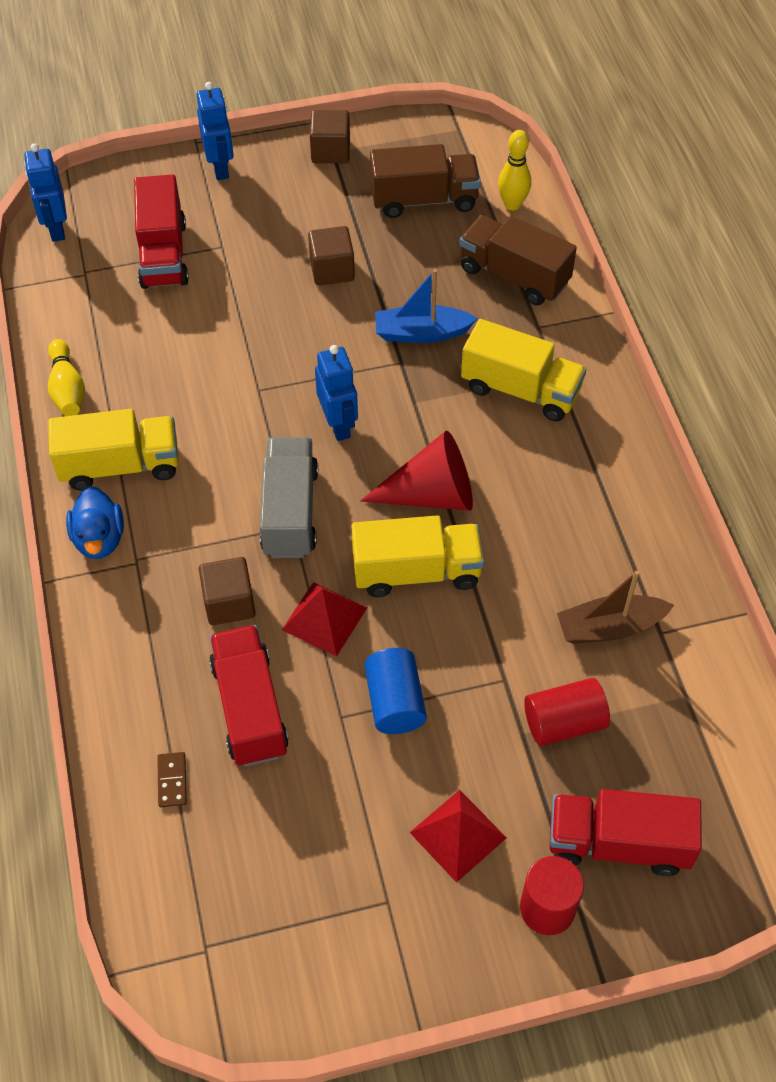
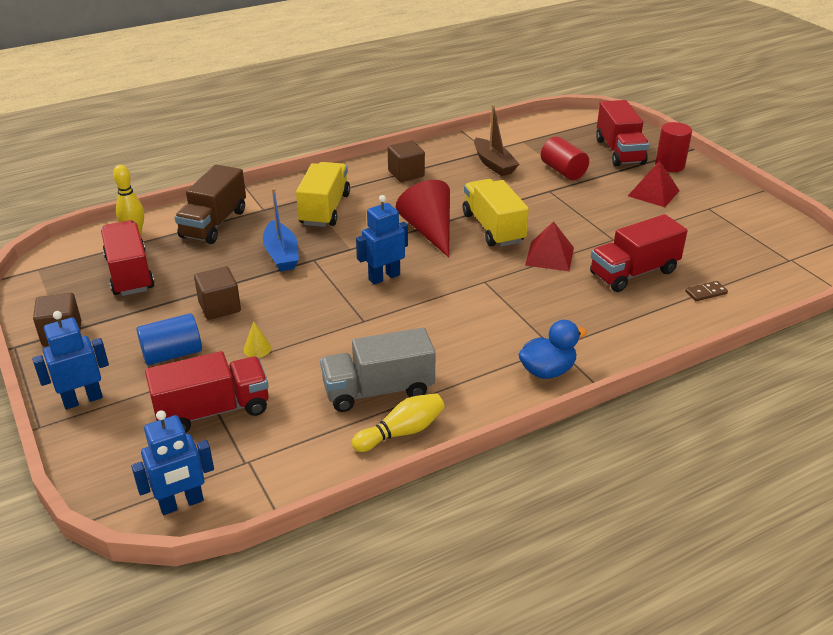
camera: 105 degrees left, 20 degrees down
yellow truck [48,409,179,490] -> none
brown cube [199,557,256,625] -> brown cube moved to [388,141,425,182]
grey truck [260,437,318,558] -> grey truck moved to [320,328,436,412]
blue cylinder [364,648,427,734] -> blue cylinder moved to [137,314,202,365]
brown truck [370,144,481,218] -> red truck [101,220,155,296]
none -> yellow cone [244,321,271,358]

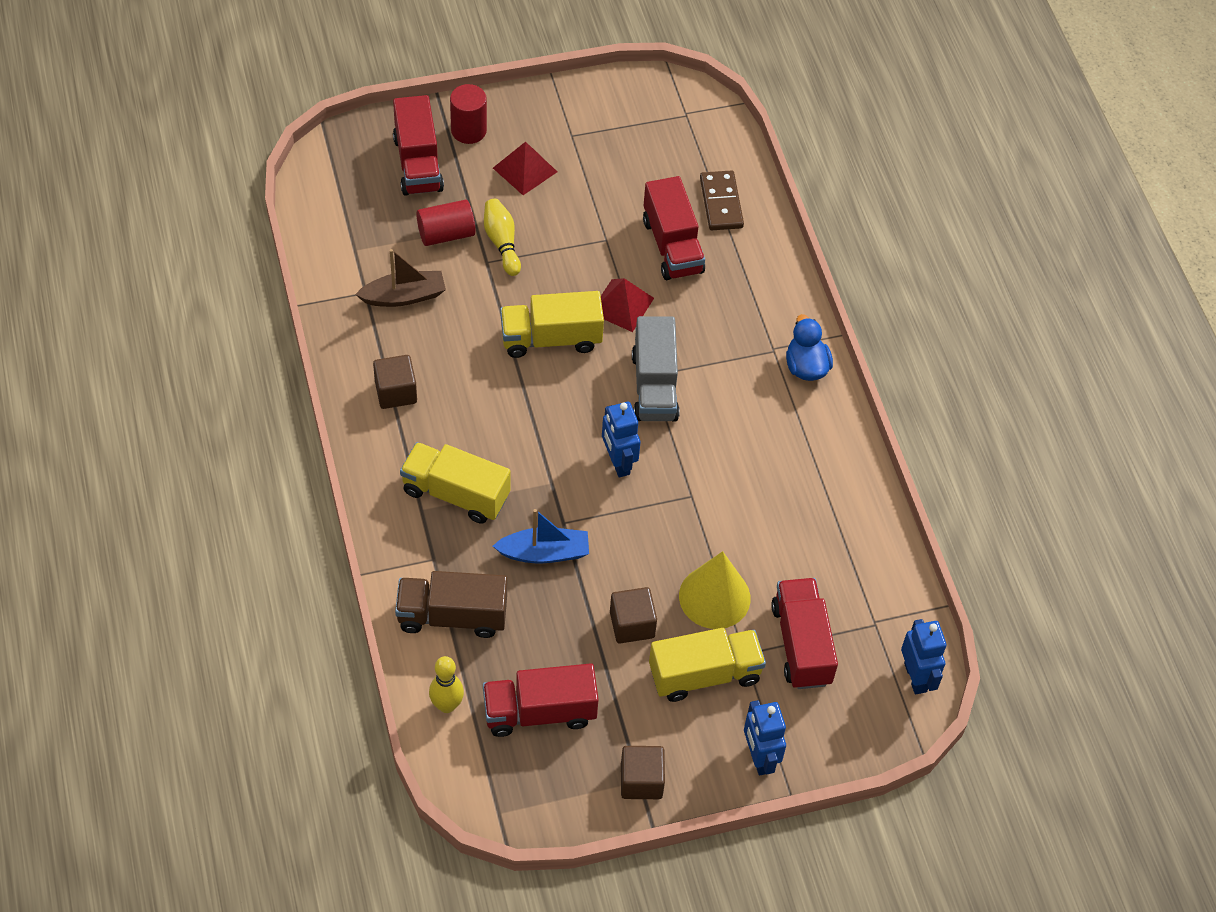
camera: 80 degrees left, 20 degrees up
blue cylinder [137,314,202,365] -> yellow truck [649,628,766,702]
brown truck [175,165,246,244] -> brown truck turned 150 degrees clockwise [395,571,507,638]
yellow cone [244,321,271,358] -> yellow cone [679,551,750,629], size x2.48
grey truck [320,328,436,412] -> grey truck moved to [632,316,680,422]
yellow bowling pin [352,393,445,452] -> yellow bowling pin moved to [484,199,521,276]
red cone [396,180,450,257] -> none
red truck [596,100,649,166] -> red truck turned 75 degrees clockwise [393,95,444,196]
brown domino [685,281,728,301] -> brown domino [700,170,744,230], size x1.81

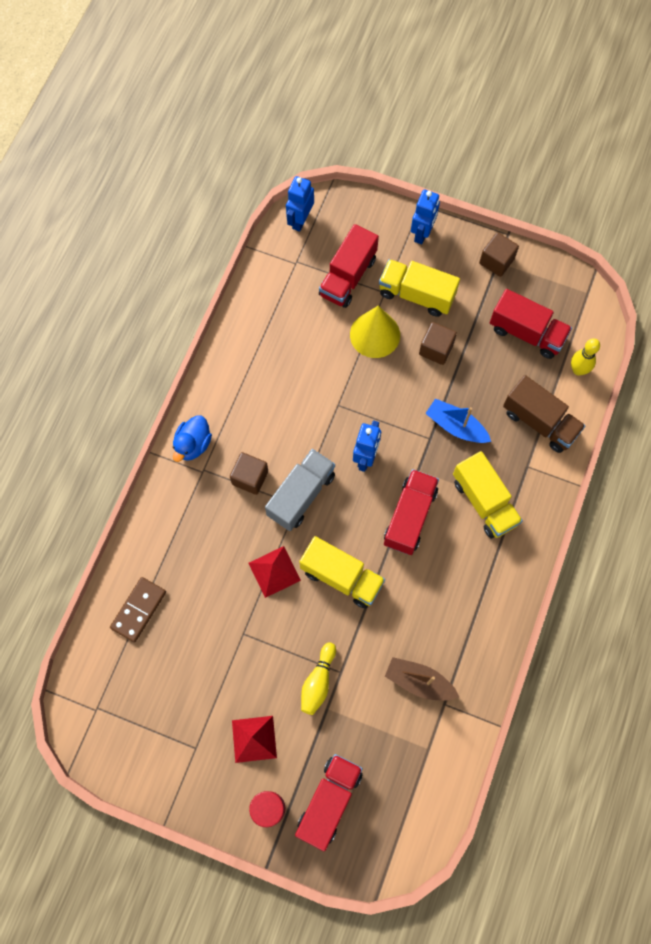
camera: 140 degrees left, 15 degrees up
brown cube [373,355,417,409] -> brown cube moved to [230,452,268,495]
red cylinder [416,200,476,246] -> none
red truck [643,176,705,280] -> red truck moved to [384,469,439,555]

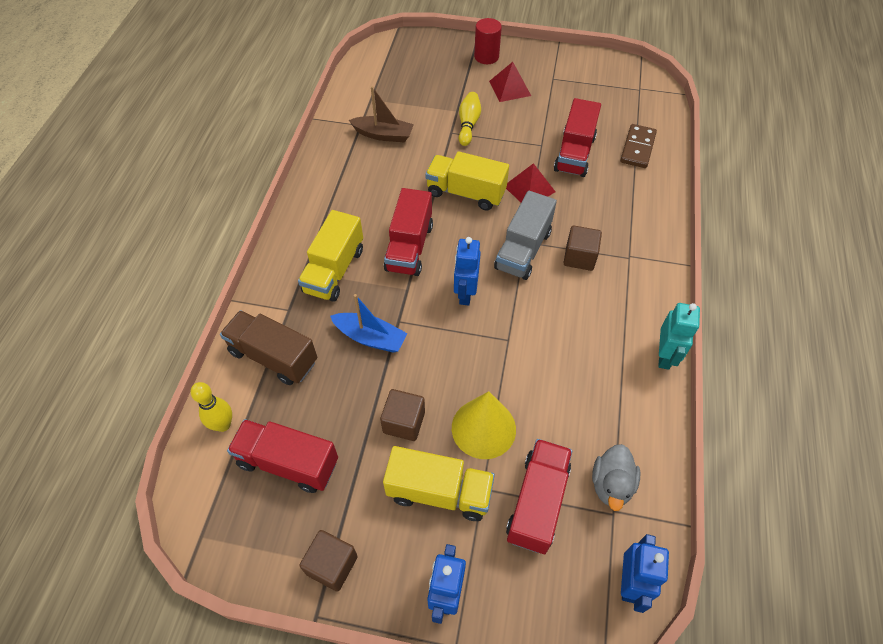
camera: 170 degrees right, 15 degrees down
blue duck [173,415,212,462] -> none
red truck [295,754,363,851] -> red truck moved to [554,98,601,177]
yellow truck [453,451,523,539] -> yellow truck turned 120 degrees counterclockwise [298,210,363,302]
none -> grey duck [592,444,640,511]
none -> turquoise robot [658,303,700,370]

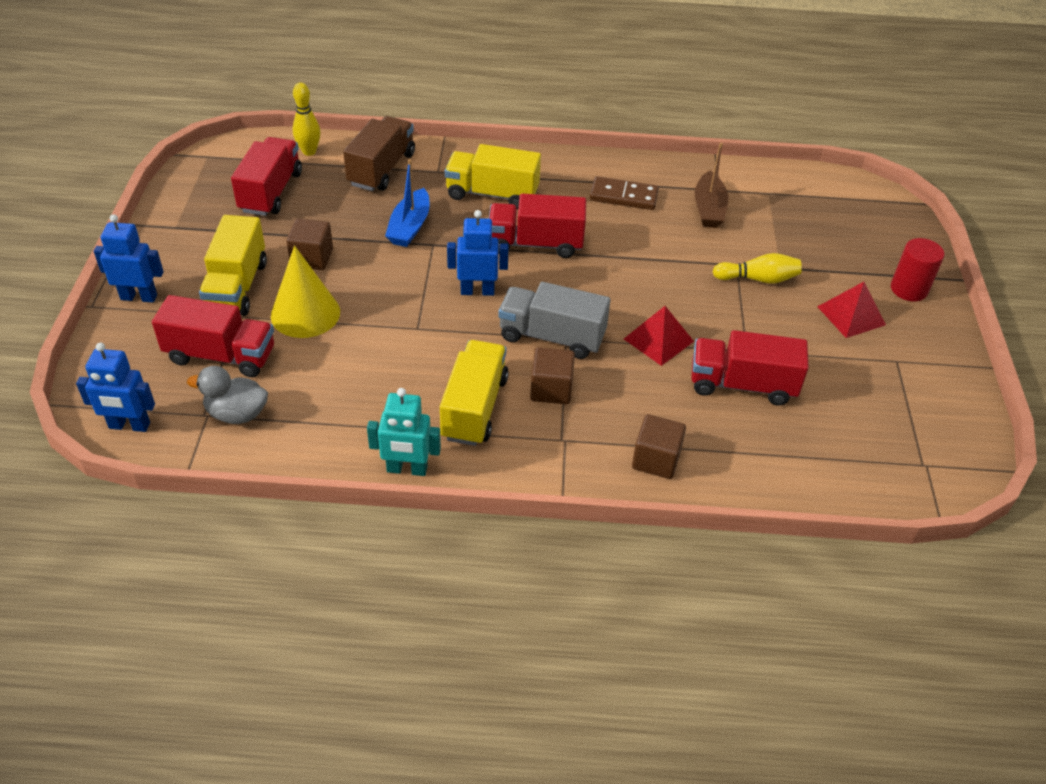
camera: 80 degrees right, 10 degrees down
brown cube [299,530,358,592] -> brown cube moved to [632,414,686,479]
yellow truck [425,151,509,211] -> yellow truck moved to [440,340,509,446]
brown domino [620,124,657,168] -> brown domino moved to [590,176,659,210]

